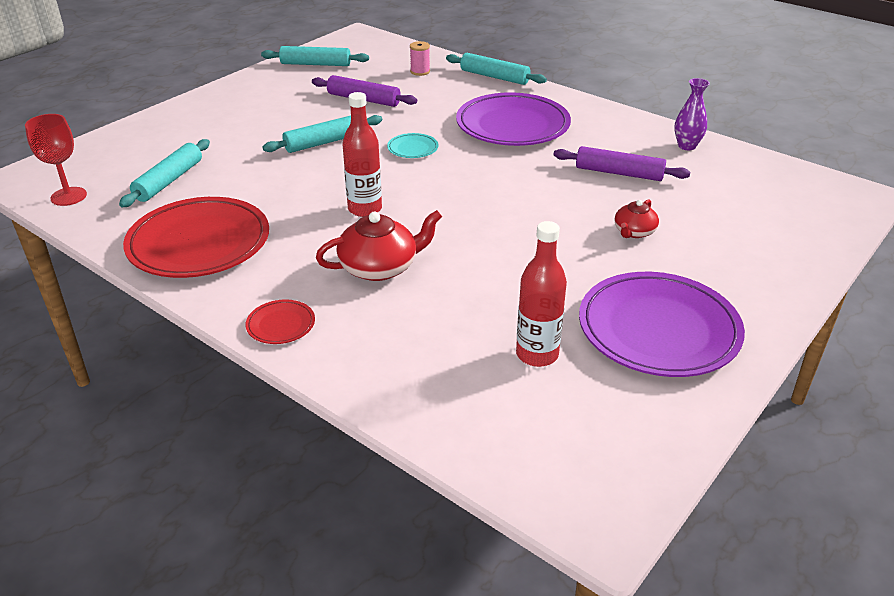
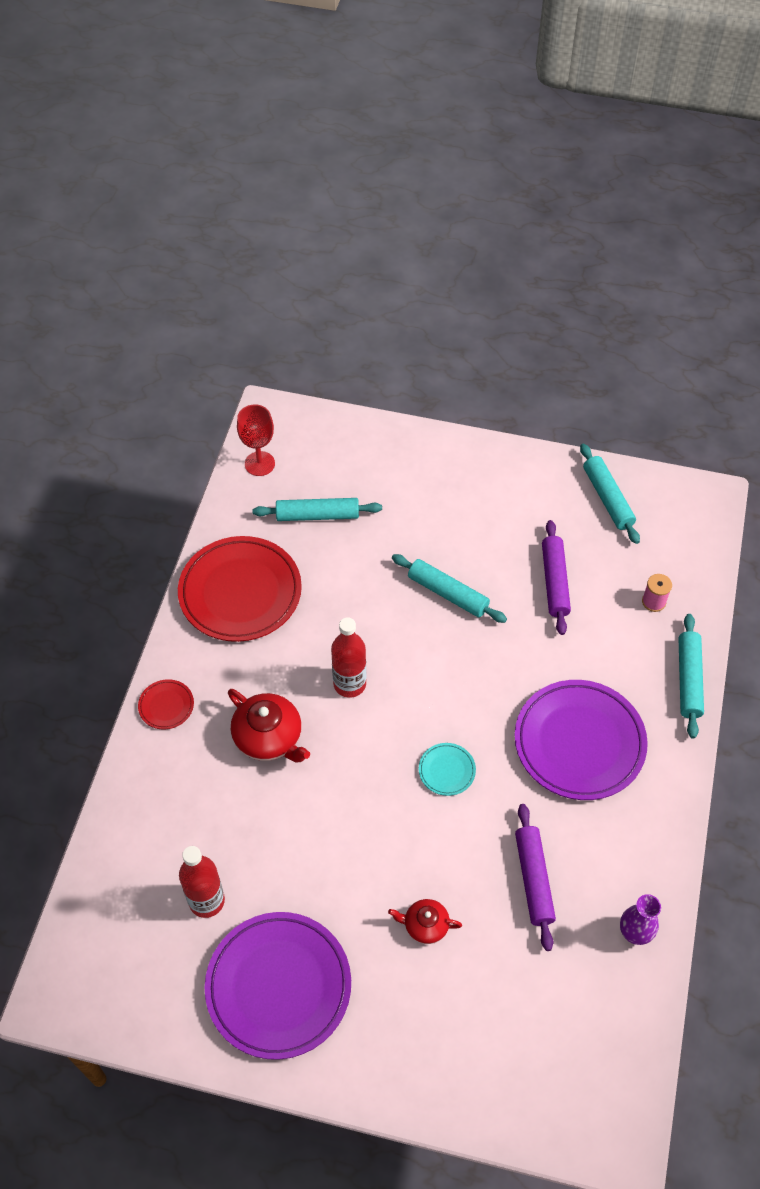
camera: 65 degrees right, 20 degrees up
turquoise plate [387,133,438,158] -> turquoise plate moved to [419,743,476,796]

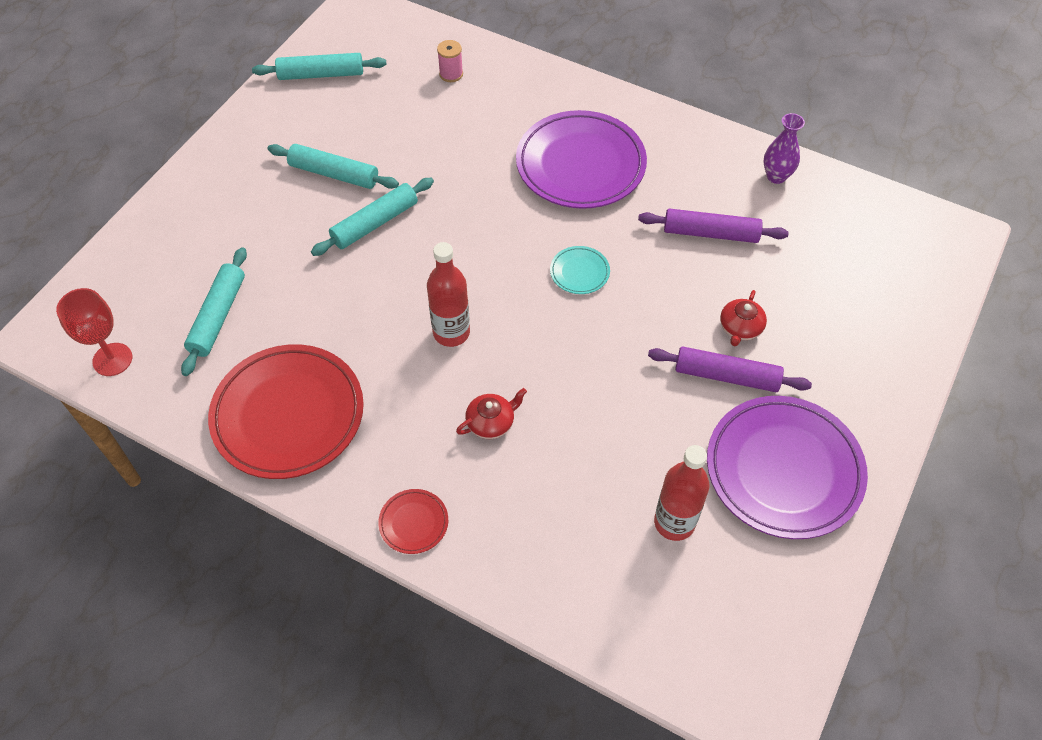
camera: 75 degrees left, 0 degrees up
red teapot [228,689,310,763] -> red teapot [456,388,527,439], size x0.59
purple rolling pin [542,520,571,635] -> purple rolling pin moved to [648,346,812,392]
turquoise rolling pin [678,614,704,739] -> turquoise rolling pin moved to [267,144,399,189]

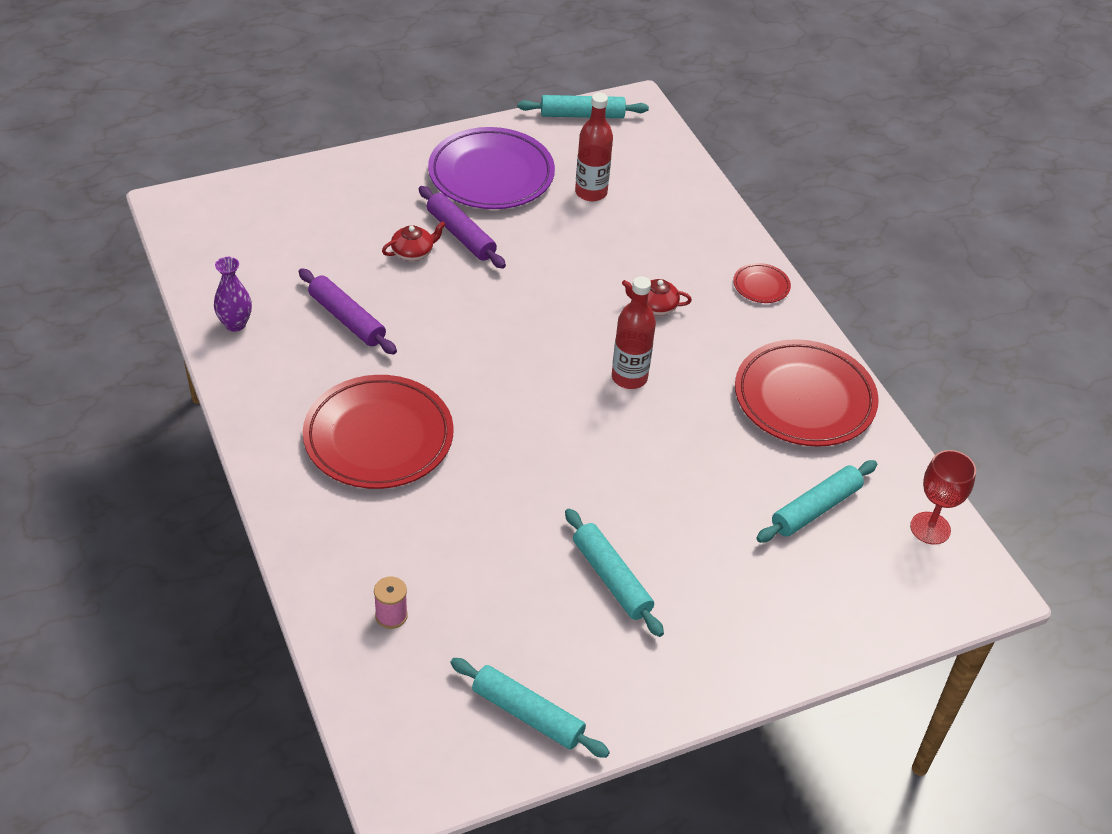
camera: 145 degrees left, 10 degrees down
turquoise rolling pin [311,178,434,256] -> turquoise rolling pin moved to [518,95,649,118]
purple plate [516,110,647,209] -> red plate [303,375,454,489]
turquoise plate [550,246,610,294] -> none

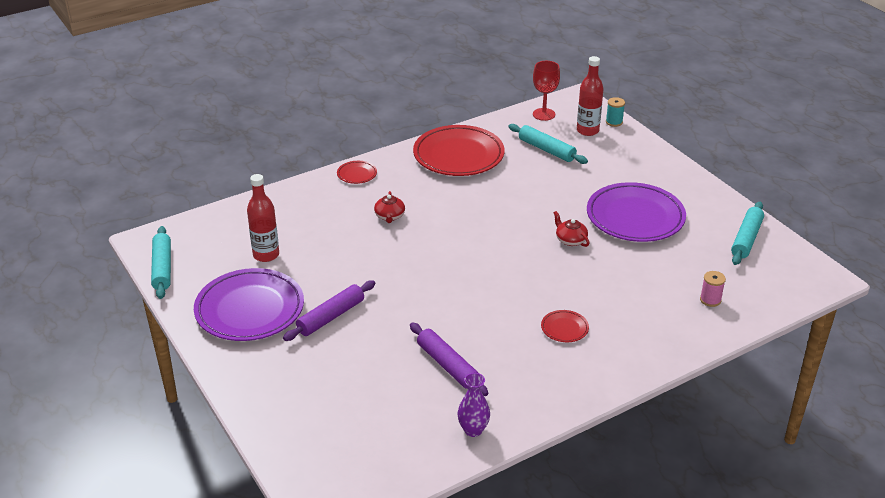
camera: 95 degrees left, 10 degrees down
purple rolling pin [299,268,397,355] -> purple rolling pin turned 75 degrees counterclockwise [410,322,488,396]
red plate [303,375,454,489] -> red plate [541,310,589,342], size x0.43
red teapot [382,221,446,261] -> red teapot moved to [553,211,590,247]
turquoise rolling pin [565,508,664,637] -> purple plate [587,182,686,242]
red bottle [612,276,656,389] -> red bottle moved to [577,56,603,136]
none -> turquoise spool [606,97,625,127]

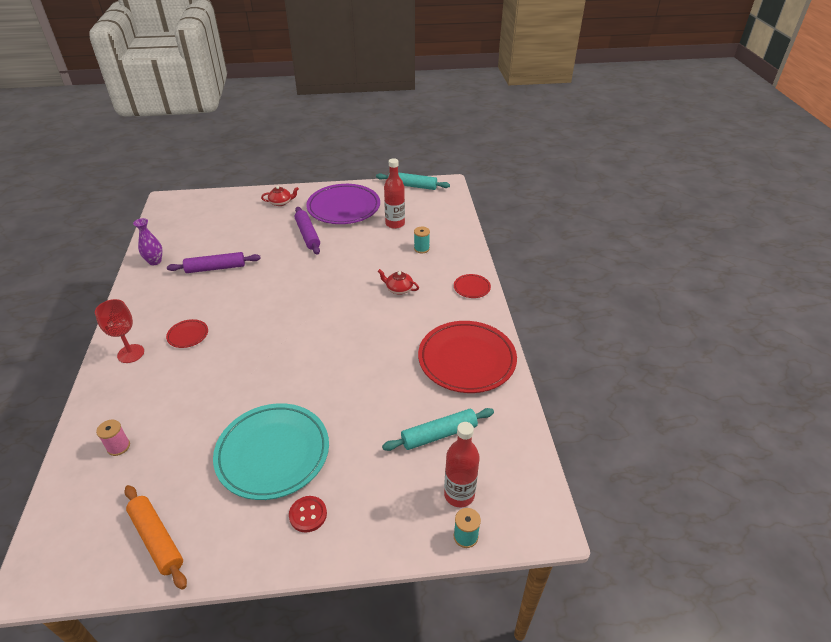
camera: 115 degrees right, 5 degrees up
red goblet [533,61,560,121] -> red goblet moved to [95,299,144,363]
red teapot [553,211,590,247] -> red teapot moved to [261,186,299,206]
purple plate [587,182,686,242] -> turquoise plate [213,403,329,500]
turquoise rolling pin [731,202,764,265] -> orange rolling pin [124,485,187,590]
none -> red button [289,496,327,532]
none -> turquoise spool [414,226,430,254]

